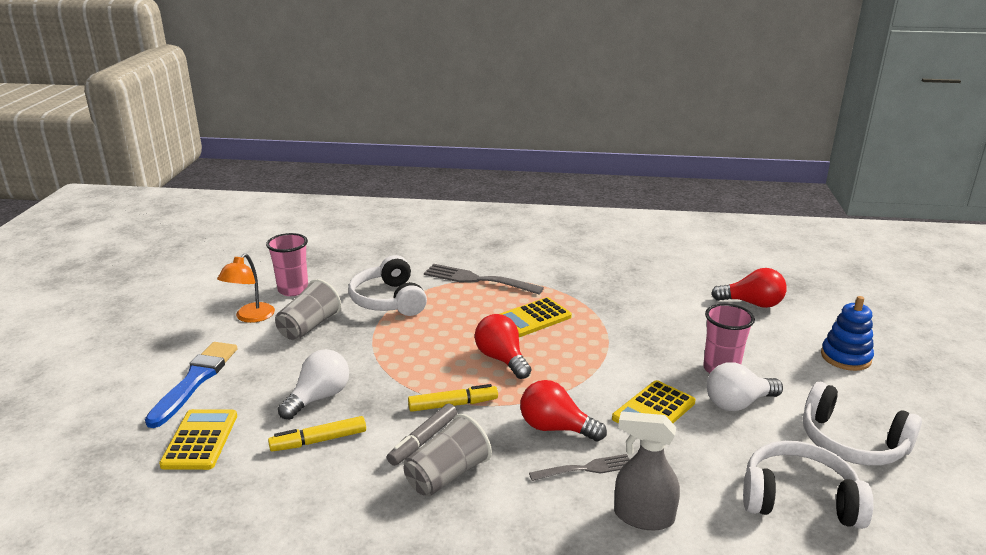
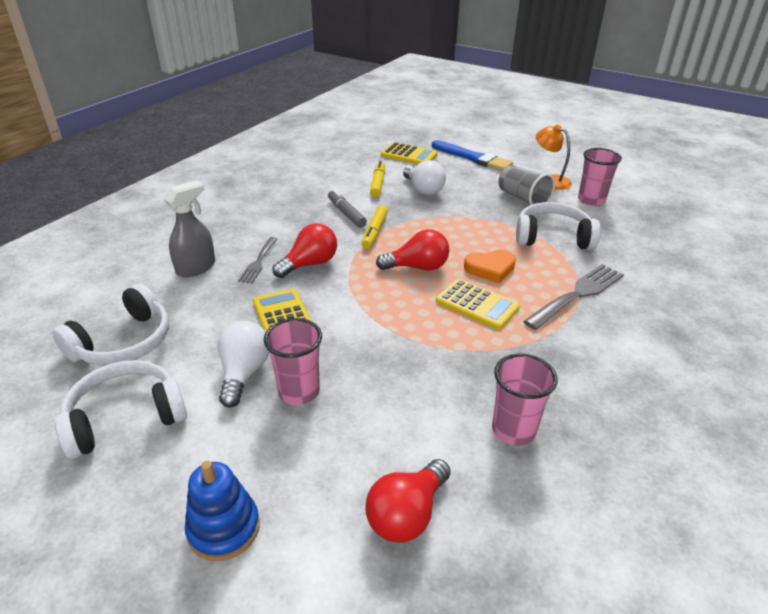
camera: 115 degrees right, 10 degrees up
grey cup [404,414,492,497] -> none
yellow calculator [500,297,572,337] -> yellow calculator turned 135 degrees clockwise [436,279,520,330]
none -> orange heart [464,250,516,283]
none -> pink cup [492,353,558,446]

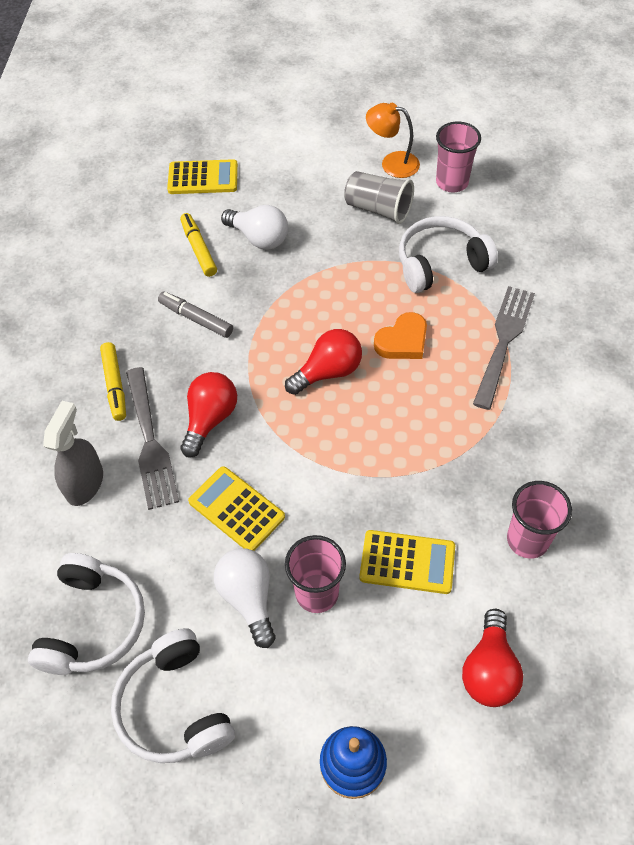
camera: 25 degrees left, 20 degrees up
white headphones [55,360,187,459] -> white headphones turned 60 degrees counterclockwise [111,628,235,763]
grey fork [238,237,277,284] -> grey fork [126,367,179,510], size x1.67
yellow marker [362,205,388,249] -> yellow marker moved to [100,342,126,421]
blue brush [432,140,513,171] -> none
yellow calculator [436,279,520,330] -> yellow calculator moved to [359,530,455,594]

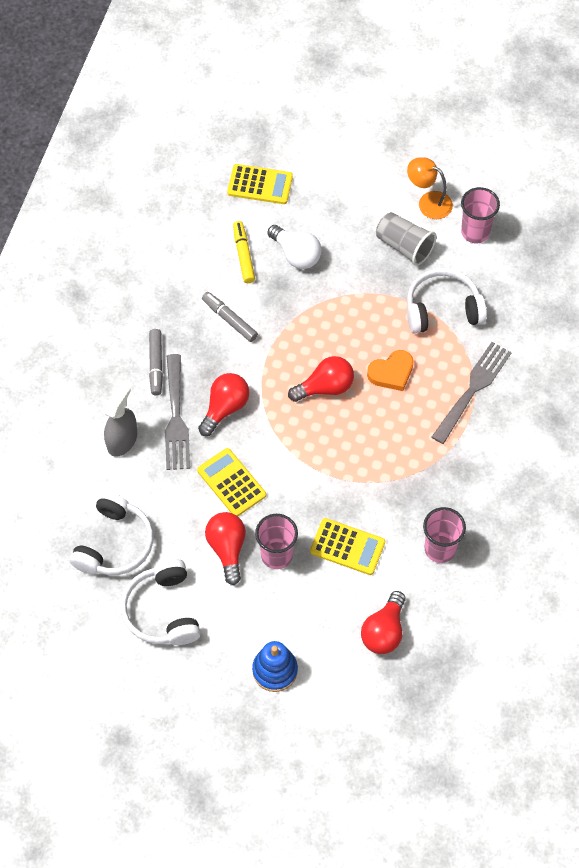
camera: 10 degrees right, 5 degrees up
yellow marker [100,342,126,421] -> grey marker [149,329,163,396]
white light bulb [214,548,275,648] -> red light bulb [205,512,246,585]

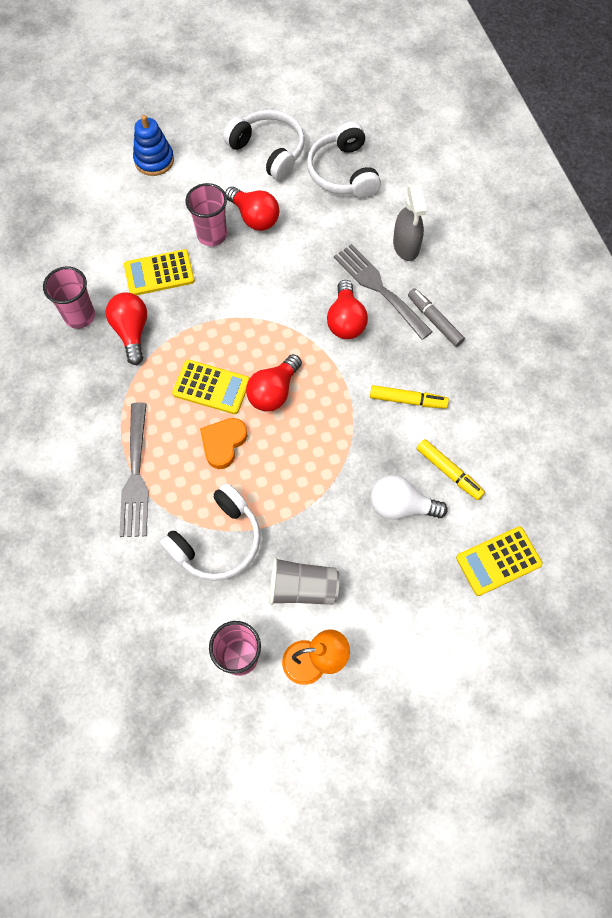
camera: 145 degrees right, 5 degrees up
yellow calculator [197,448,266,516] -> yellow calculator moved to [172,360,250,414]
grey marker [202,292,258,342] -> yellow marker [370,385,449,409]
red light bulb [361,591,405,654] -> red light bulb moved to [106,292,147,365]

